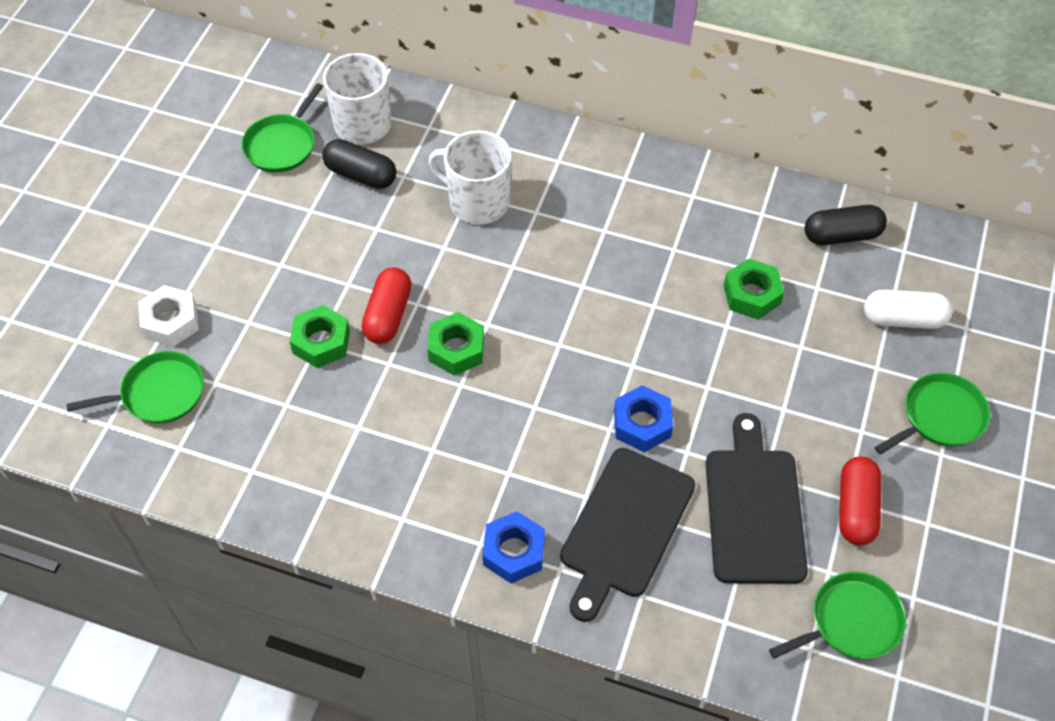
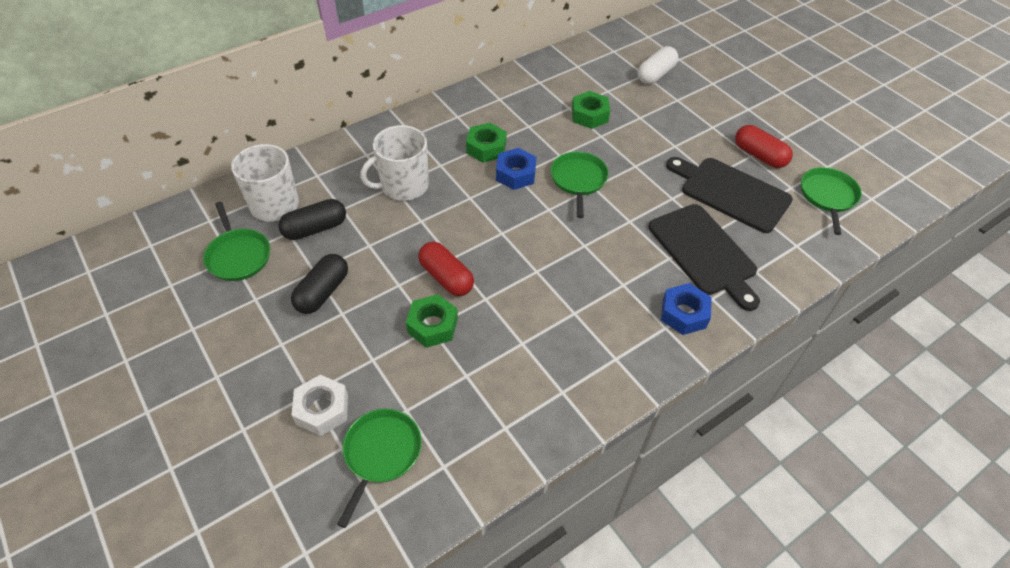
camera: 55 degrees left, 5 degrees down
green nut [427,312,484,376] -> green nut moved to [466,123,507,163]
blue nut [614,385,673,452] -> blue nut moved to [496,148,537,190]
black capsule [805,205,887,245] -> black capsule moved to [291,254,348,314]
green pan [875,373,990,454] -> green pan moved to [550,152,609,218]

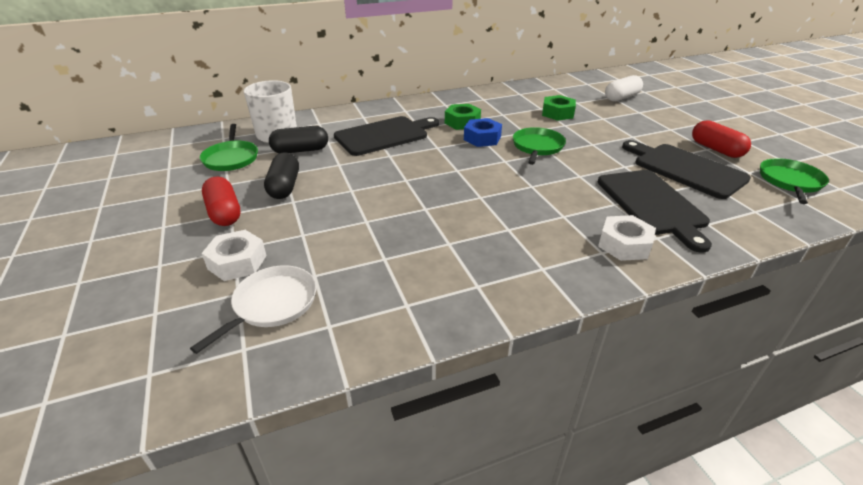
camera: 15 degrees right, 15 degrees down
black capsule [291,254,348,314] -> black capsule turned 45 degrees counterclockwise [264,152,299,199]
green pan [337,409,422,528] -> white pan [190,265,317,354]
white mug [360,125,429,201] -> black cutting board [334,116,439,156]
green nut [406,294,458,348] -> none
red capsule [418,242,474,296] -> red capsule moved to [202,176,240,226]
blue nut [661,283,712,335] -> white nut [598,215,656,261]

